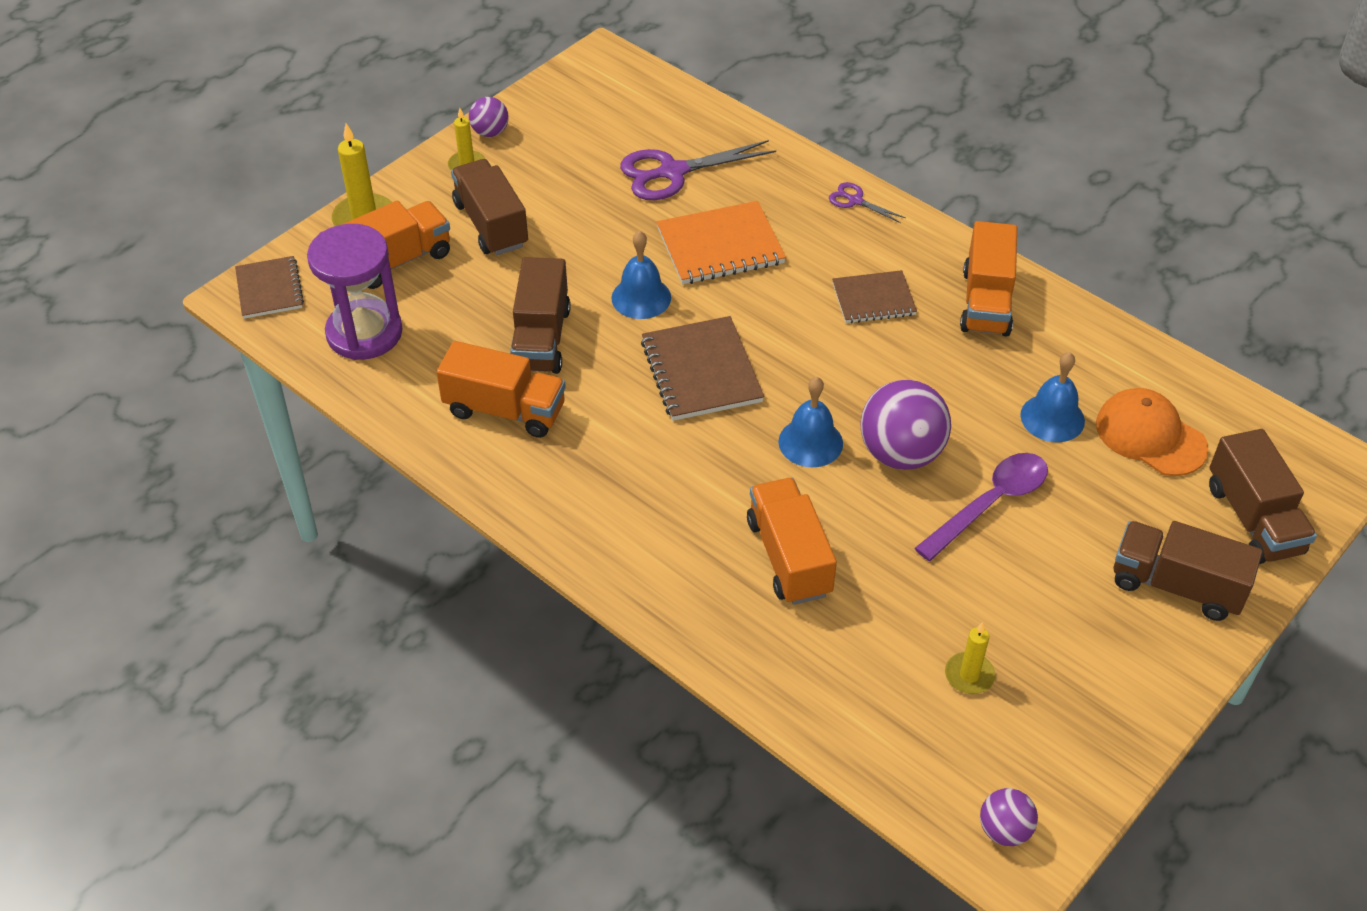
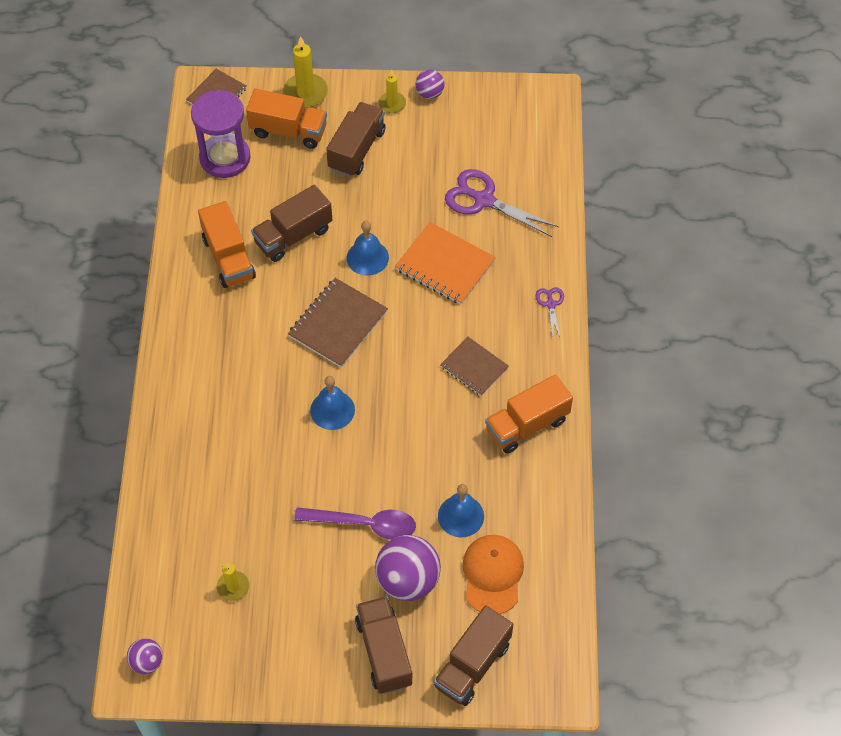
camera: 50 degrees right, 10 degrees up
orange truck [747,478,837,605] -> none
purple ball [860,380,951,470] -> purple ball moved to [375,535,441,601]

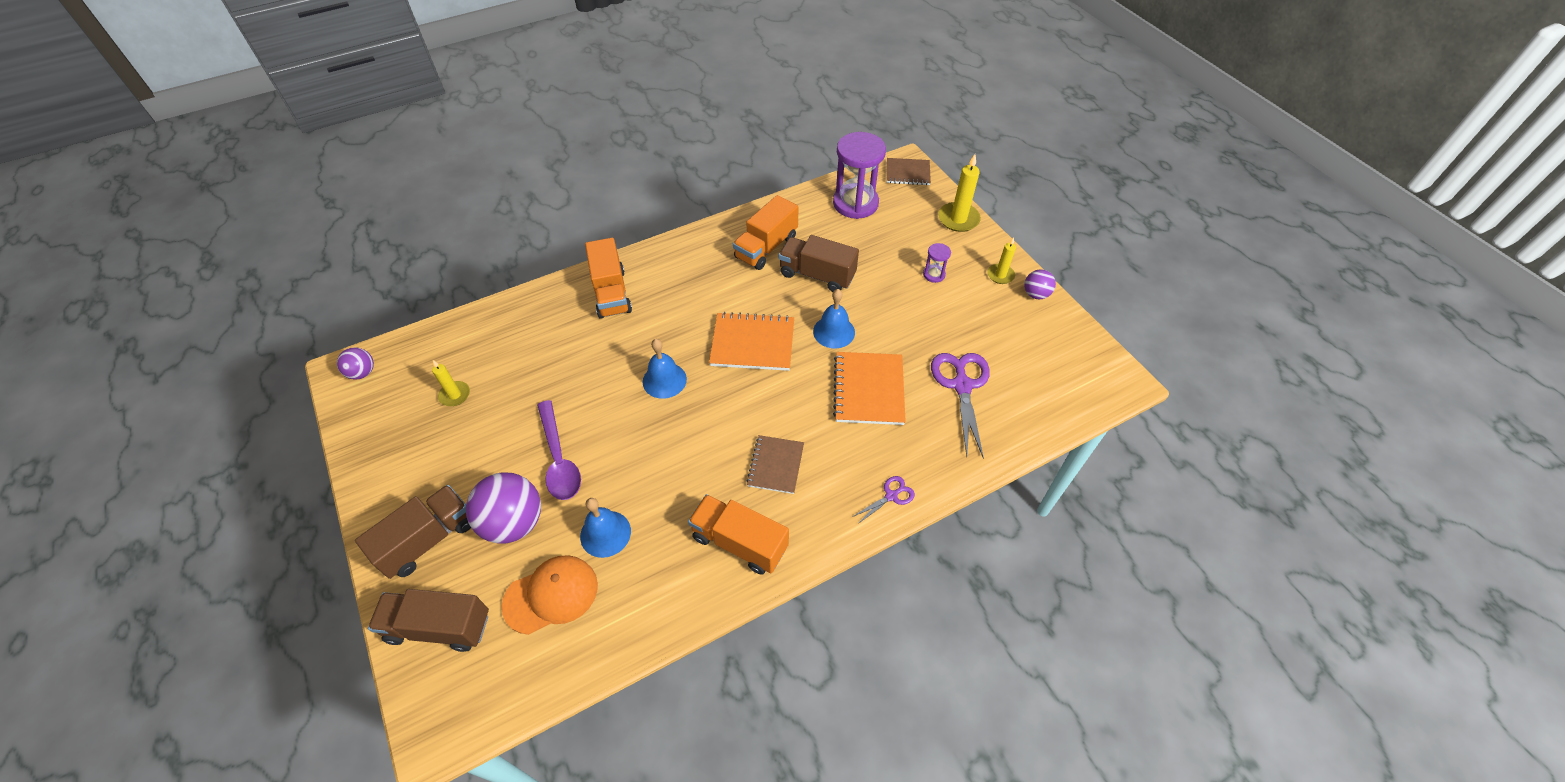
camera: 60 degrees right, 5 degrees down
orange truck [246,89,327,149] -> orange truck moved to [585,238,632,319]
brown notebook [288,278,388,368] -> orange notebook [709,312,794,371]
brown truck [326,102,386,177] -> purple hourglass [923,243,951,283]

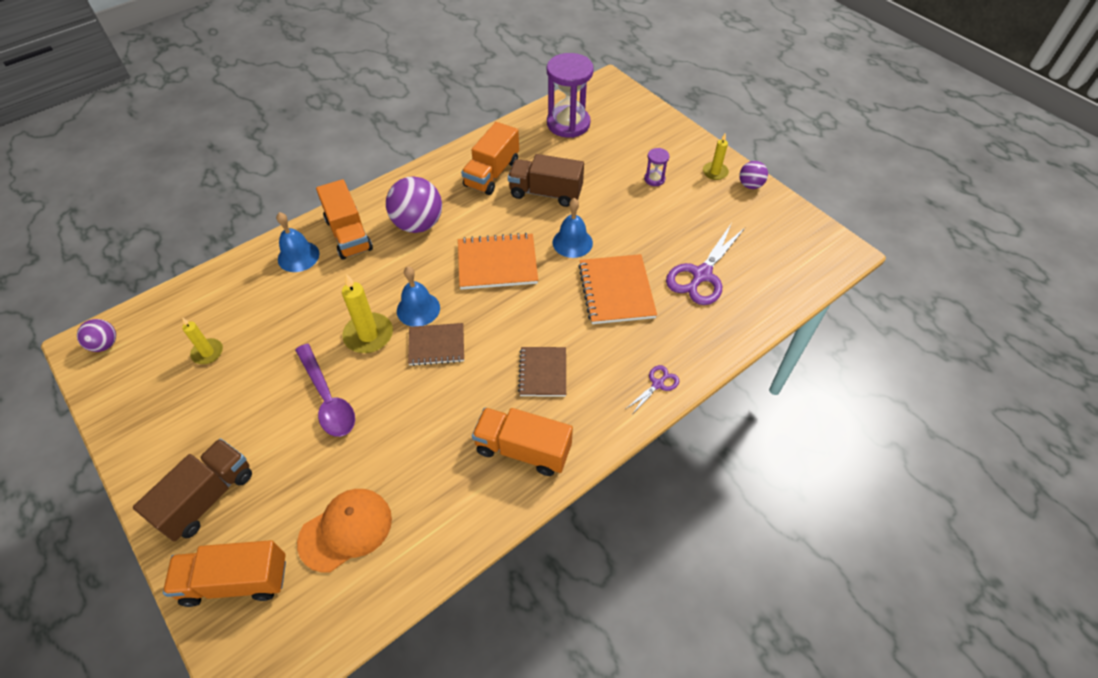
camera: 10 degrees left, 0 degrees up
brown truck [368,589,489,652] -> orange truck [163,540,286,607]
purple ball [466,472,541,544] -> purple ball moved to [386,176,442,233]
blue bell [580,498,631,558] -> blue bell moved to [276,212,319,272]
brown notebook [887,158,931,185] -> brown notebook moved to [408,323,464,366]
purple scissors [931,353,990,459] -> purple scissors turned 135 degrees counterclockwise [666,224,745,305]
yellow candle [938,154,981,232] -> yellow candle moved to [342,274,393,353]

